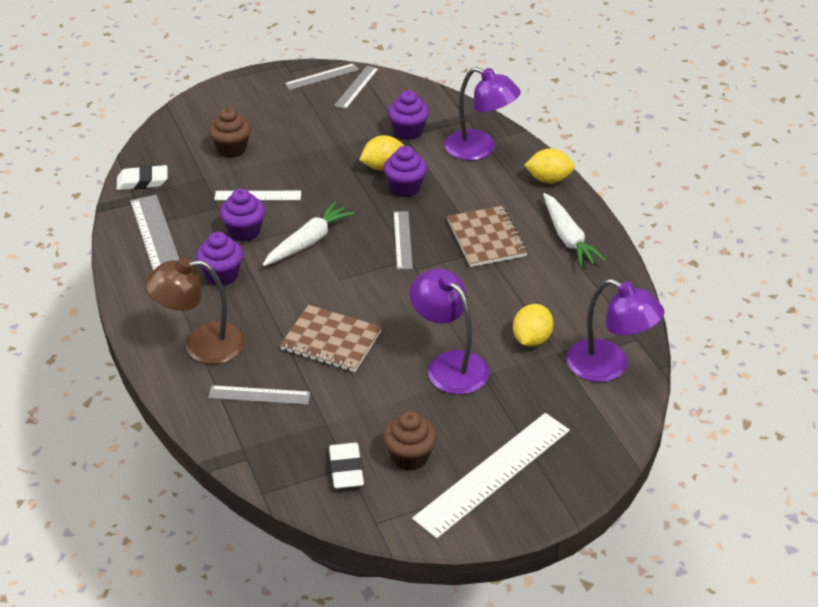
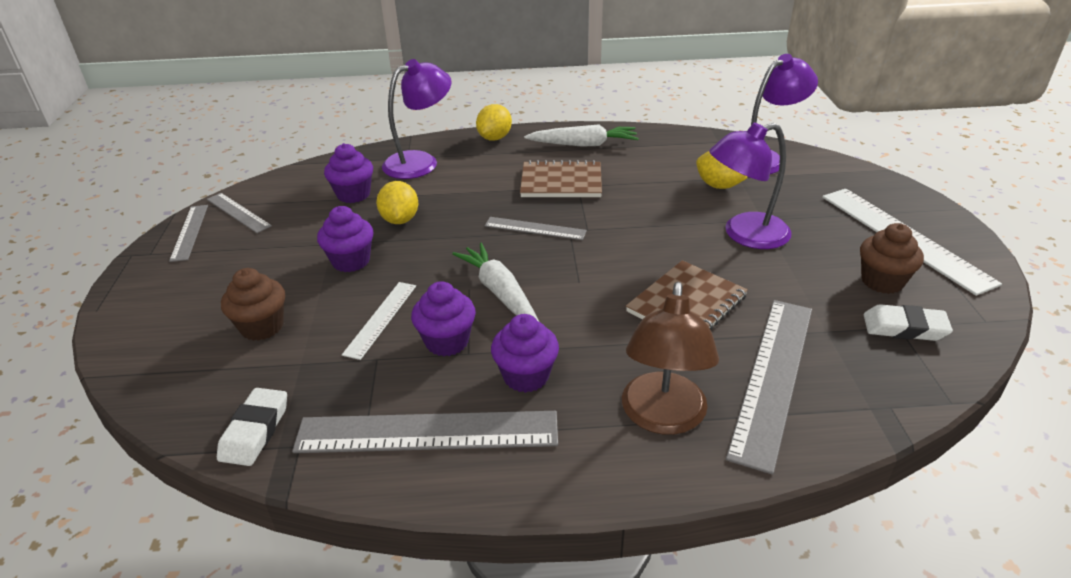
camera: 70 degrees left, 5 degrees down
grey ruler [208,385,311,405] -> grey ruler [726,300,812,475], size x1.84
purple cupcake [384,146,427,197] -> purple cupcake moved to [317,206,374,272]

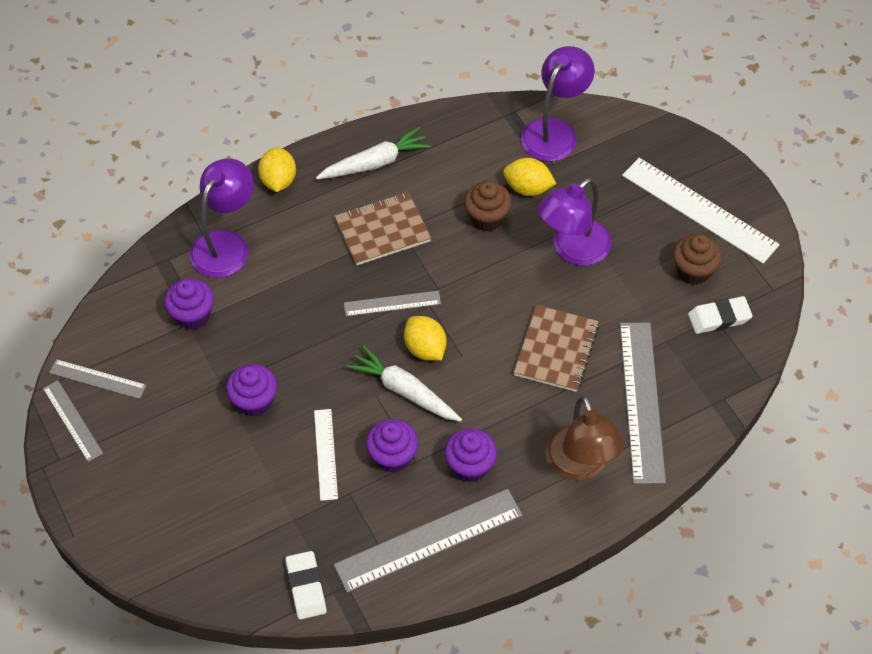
camera: 25 degrees left, 20 degrees up
brown cupcake [221,268,285,341] -> brown cupcake moved to [464,181,512,231]
yellow lemon [376,181,418,224] -> yellow lemon moved to [404,316,446,361]

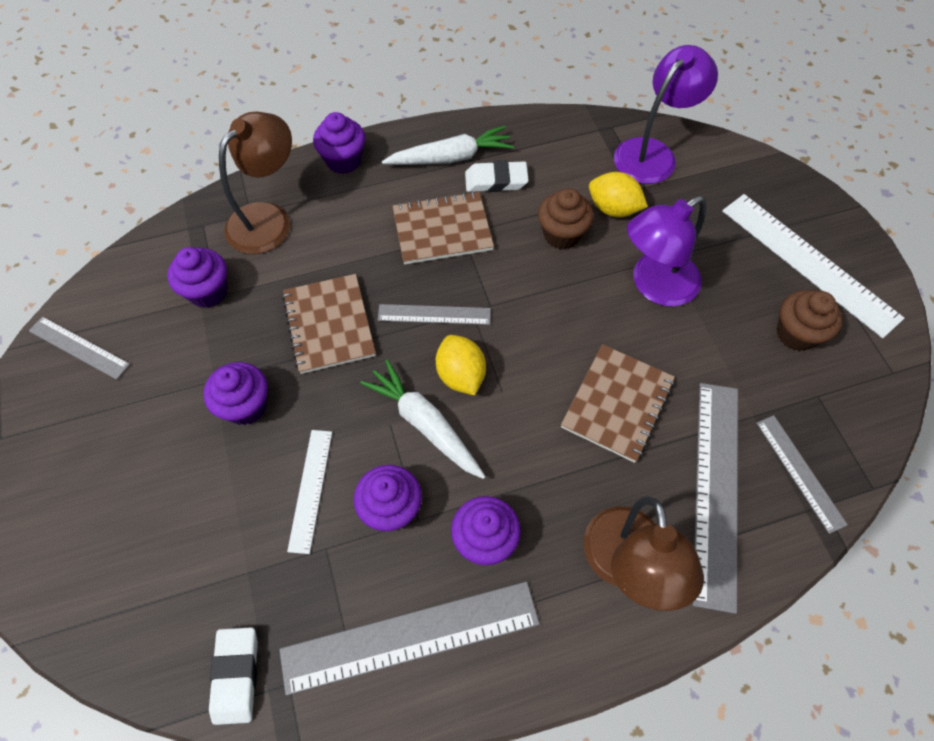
camera: 10 degrees right, 5 degrees up
grey ruler [43,380,103,462] -> grey ruler moved to [756,415,848,534]
purple lamp [190,158,254,278] -> brown lamp [219,112,292,254]
yellow lemon [258,147,296,192] -> purple cupcake [313,112,365,174]
white eraser [688,296,753,334] -> white eraser moved to [465,161,529,192]
none -> brown notebook [282,274,376,374]

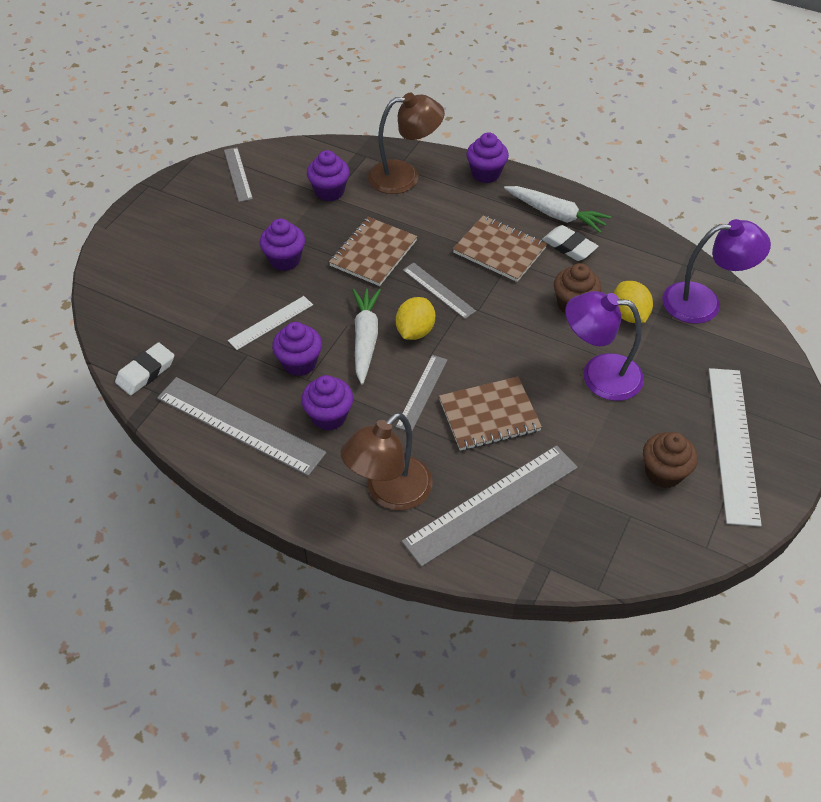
camera: 45 degrees right, 10 degrees down
grey ruler [756,415,848,534] -> grey ruler moved to [396,355,448,431]

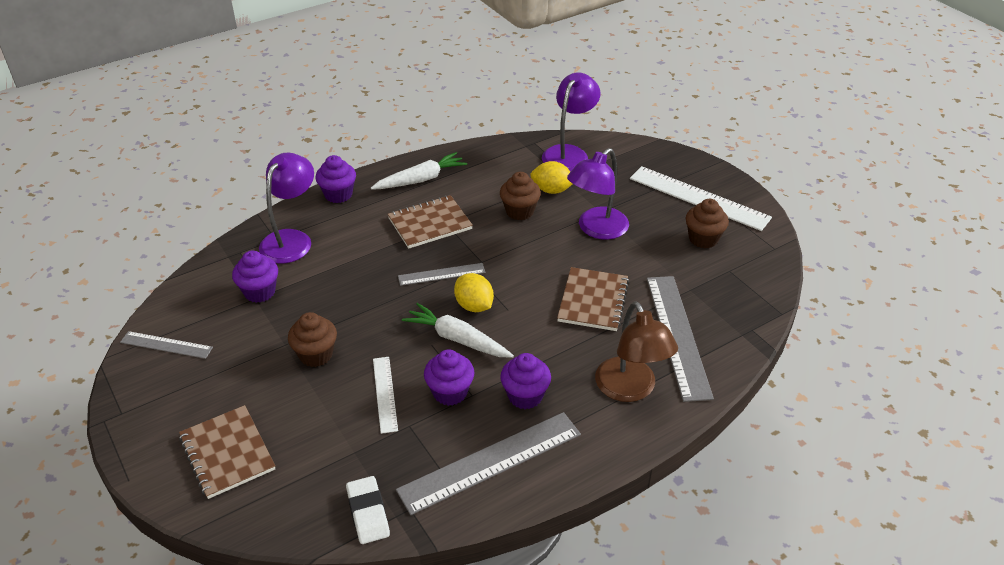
camera: 60 degrees left, 10 degrees down
purple cupcake [259,219,305,271] -> brown cupcake [288,312,337,367]
brown notebook [329,217,418,286] -> brown notebook moved to [179,405,275,499]
brown lamp [368,92,445,194] -> purple lamp [259,153,314,264]
grey ruler [396,355,448,431] -> none
white eraser [542,225,598,261] -> none

